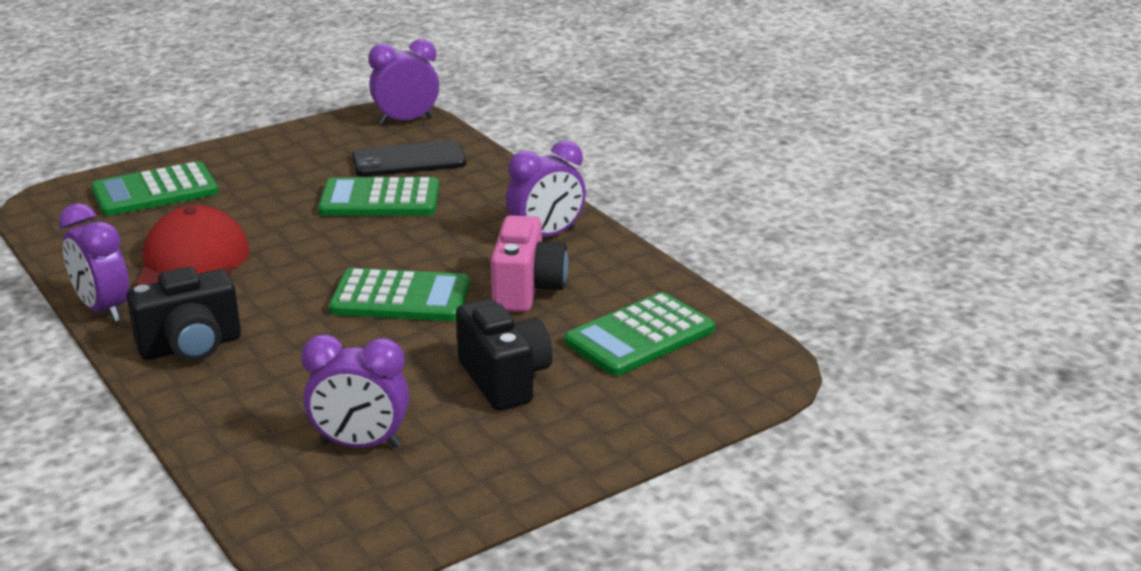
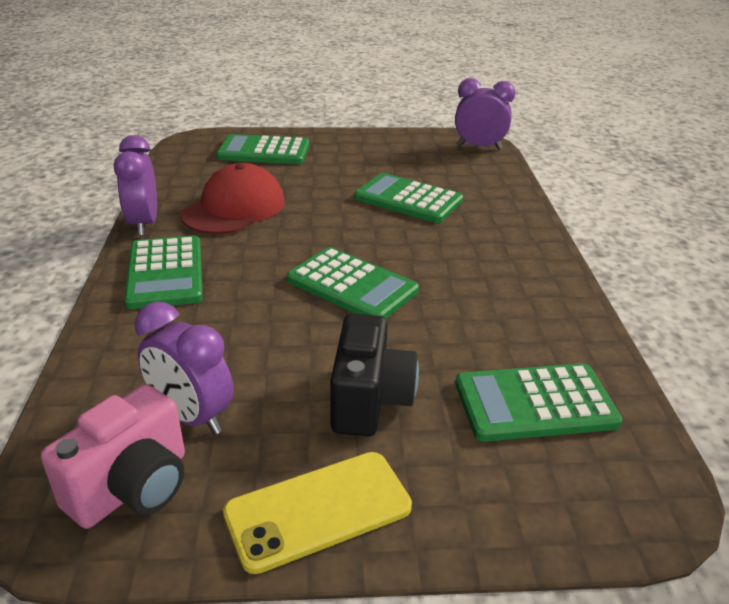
camera: 30 degrees right, 5 degrees up
black camera [127,267,241,361] -> green calculator [124,235,203,309]
black phone [352,140,467,177] -> none
pink camera [491,215,568,312] -> pink camera moved to [41,384,185,529]
purple clock [506,140,586,237] -> none
none -> yellow phone [223,452,412,574]

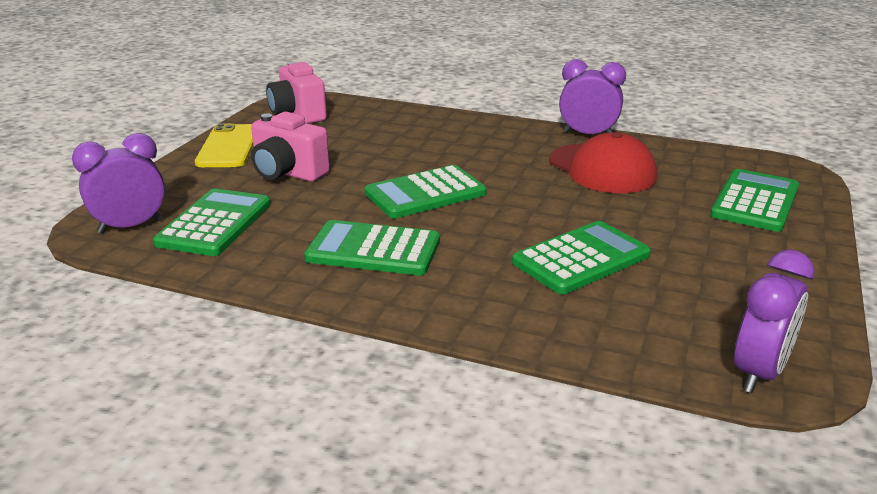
camera: 115 degrees right, 5 degrees down
green calculator [124,235,203,309] -> green calculator moved to [304,220,440,275]
purple clock [135,302,233,435] -> purple clock moved to [72,133,165,234]
black camera [330,314,419,436] -> pink camera [251,112,330,182]

